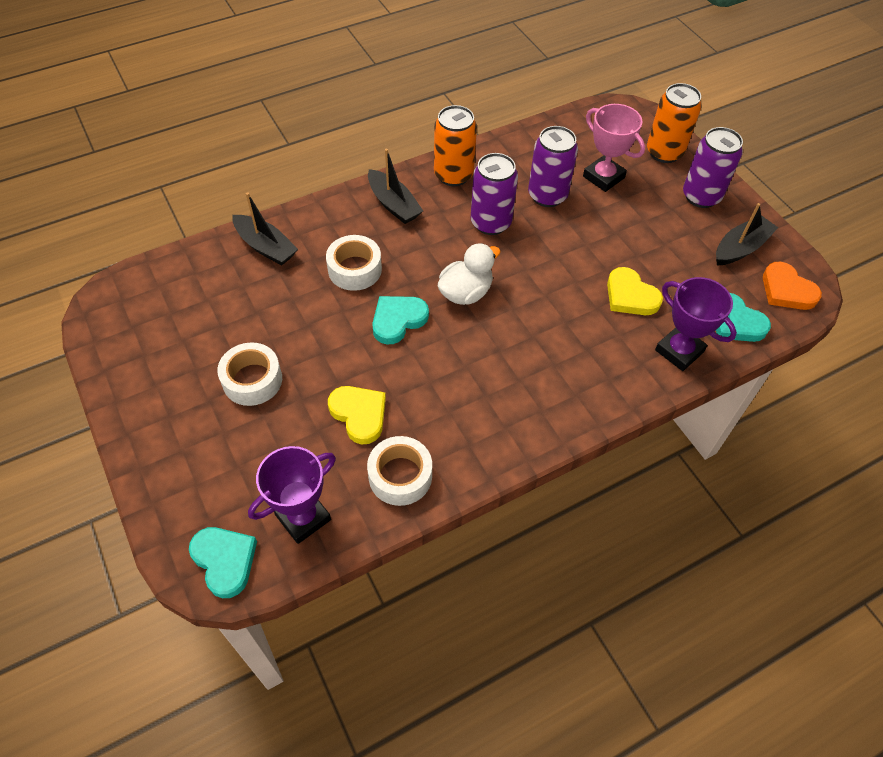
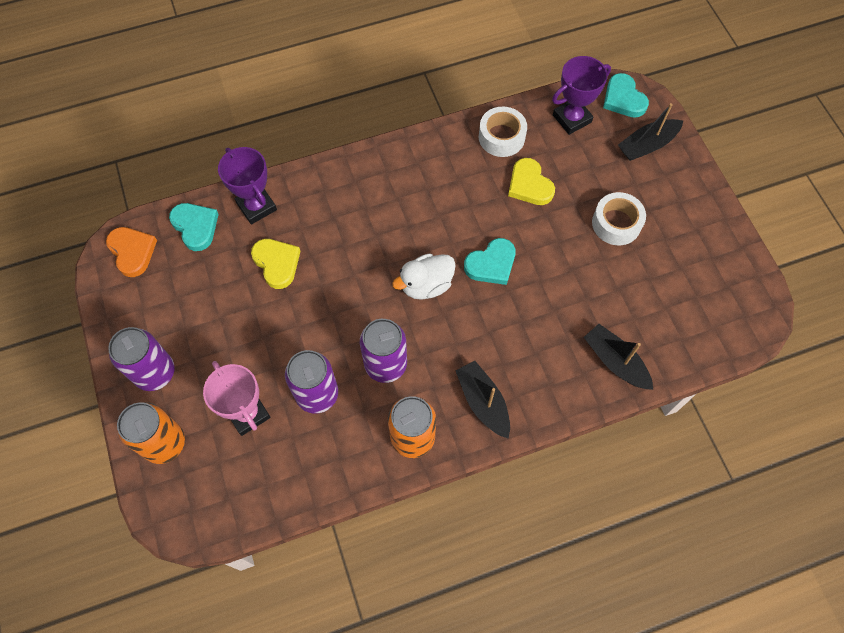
camera: 170 degrees left, 10 degrees up
white tape [326,235,382,291] -> none
black boat [716,203,778,266] -> black boat moved to [618,103,683,161]

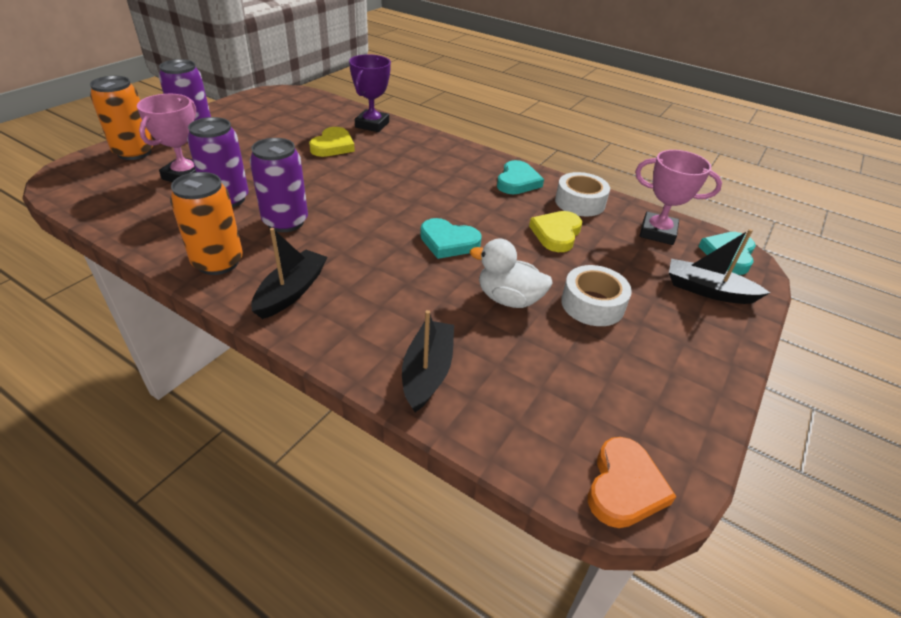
camera: 50 degrees right, 25 degrees down
orange heart [106,227,157,277] -> orange heart moved to [588,437,677,528]
turquoise heart [169,203,219,251] -> turquoise heart moved to [497,160,544,194]
white duck [392,254,456,300] -> white duck moved to [470,239,553,308]
purple trophy [552,56,611,135] -> pink trophy [635,150,722,245]

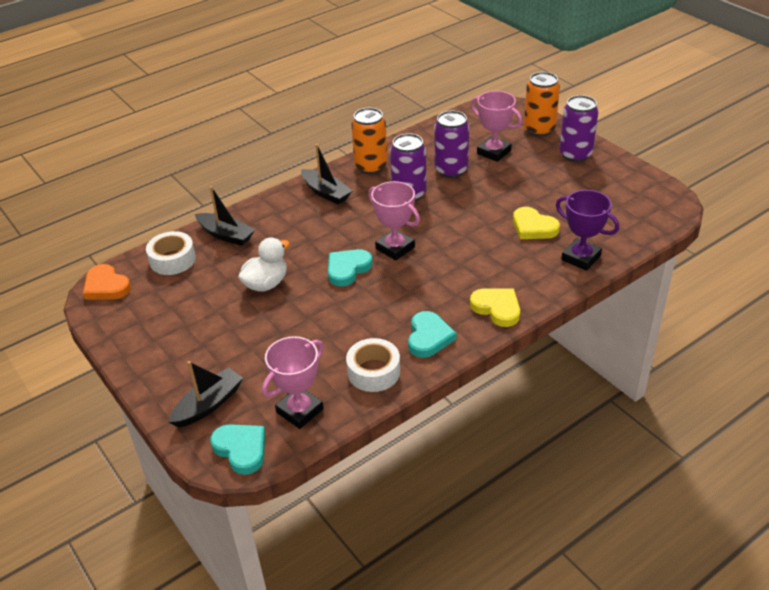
camera: 115 degrees right, 0 degrees up
turquoise heart [497,160,544,194] -> turquoise heart turned 120 degrees counterclockwise [408,311,456,358]
yellow heart [529,211,582,252] -> yellow heart moved to [470,289,520,327]
white tape [561,265,632,326] -> white tape moved to [146,231,196,275]
none -> pink trophy [368,181,420,260]

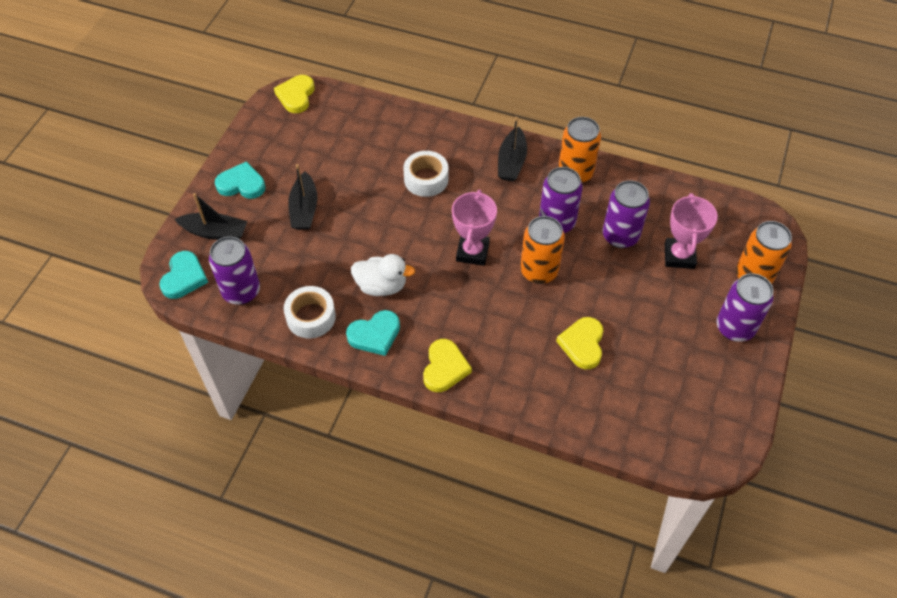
camera: 55 degrees right, 15 degrees up
orange heart [83,264,131,300] -> yellow heart [274,75,314,113]
white tape [146,231,196,275] -> white tape moved to [403,151,448,197]
black boat [195,186,255,246] -> black boat moved to [288,164,317,230]
white duck [238,237,289,292] -> white duck moved to [351,254,415,296]
pink trophy [262,336,324,429] -> purple can [209,237,260,305]
turquoise heart [328,249,373,286] -> turquoise heart moved to [215,161,265,199]
purple trophy [556,190,619,271] -> none
none -> orange can [520,216,565,284]

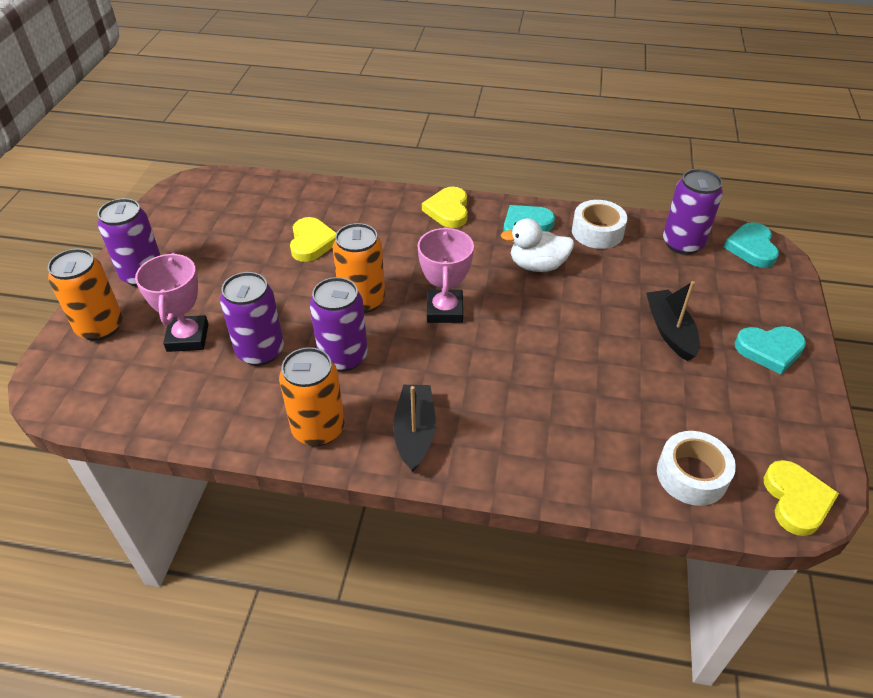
camera: 170 degrees right, 10 degrees down
black boat [174,193,247,240] -> none
white tape [403,151,448,197] -> white tape moved to [657,431,736,506]

